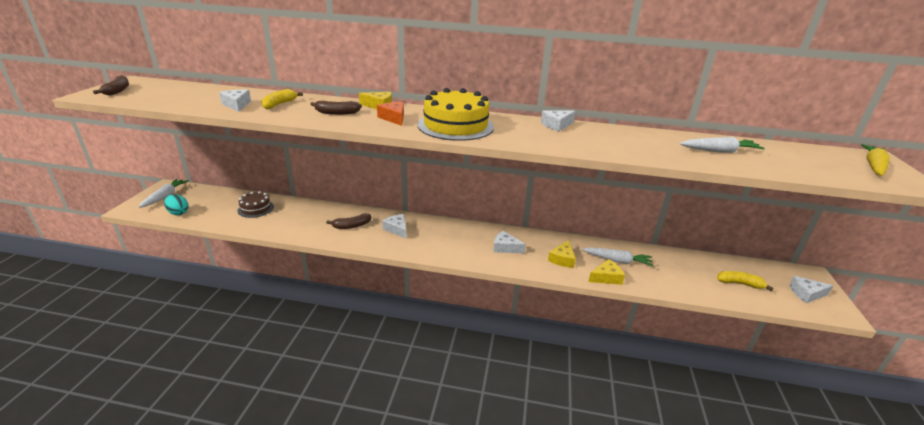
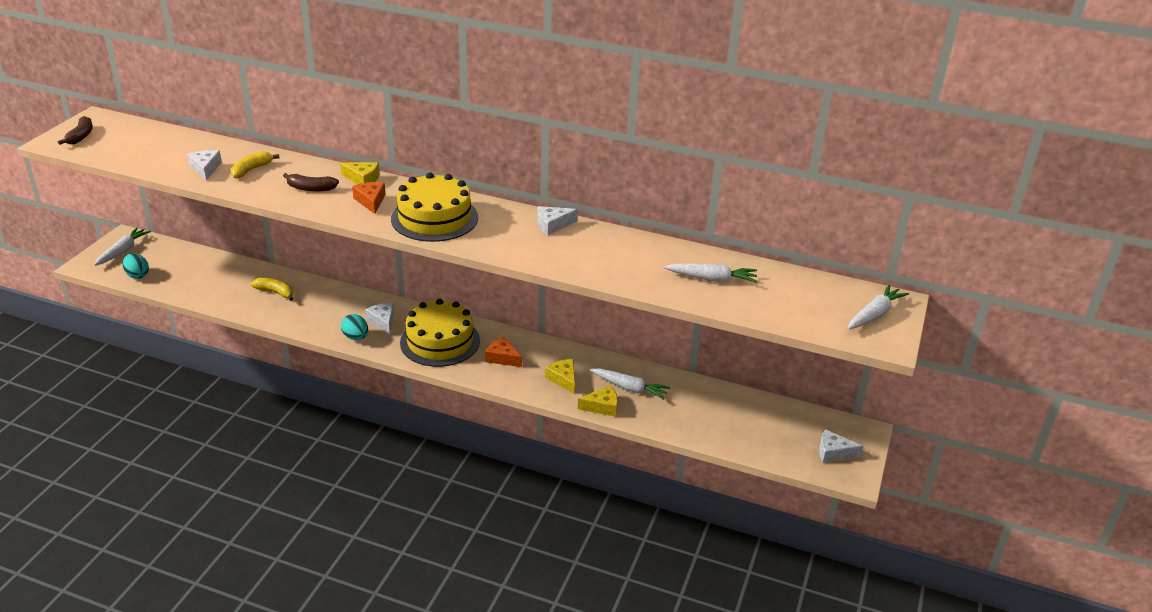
camera: 10 degrees right, 5 degrees up
brown cake [237,191,274,218] -> none
brown banana [326,213,371,229] -> none
white cheese [493,231,526,253] -> orange cheese [485,337,522,367]
yellow cheese [548,240,576,268] -> yellow cheese turned 120 degrees clockwise [545,359,575,394]
yellow banana [717,271,774,291] -> yellow banana moved to [251,278,293,301]
yellow carrot [861,144,890,176] -> white carrot [848,284,909,329]
none -> turquoise egg [341,314,368,340]
none -> yellow cake [400,299,480,367]

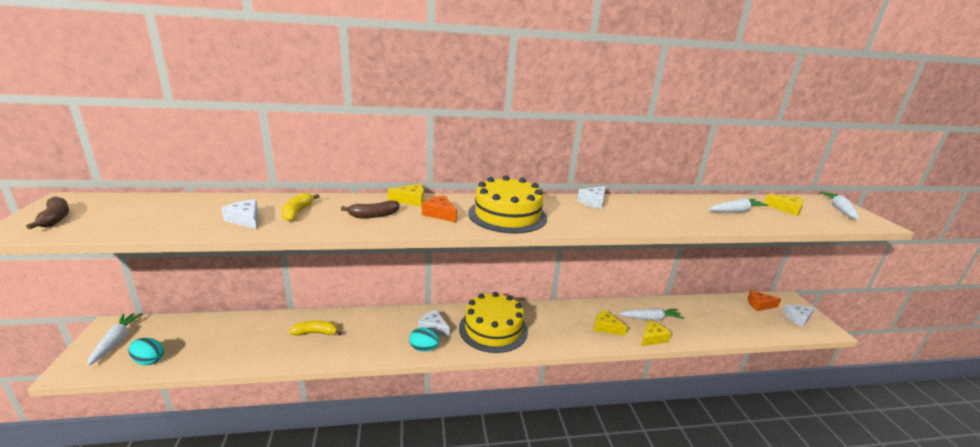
camera: 30 degrees left, 10 degrees down
orange cheese [485,337,522,367] -> orange cheese moved to [748,290,781,311]
none -> yellow cheese [764,194,804,216]

